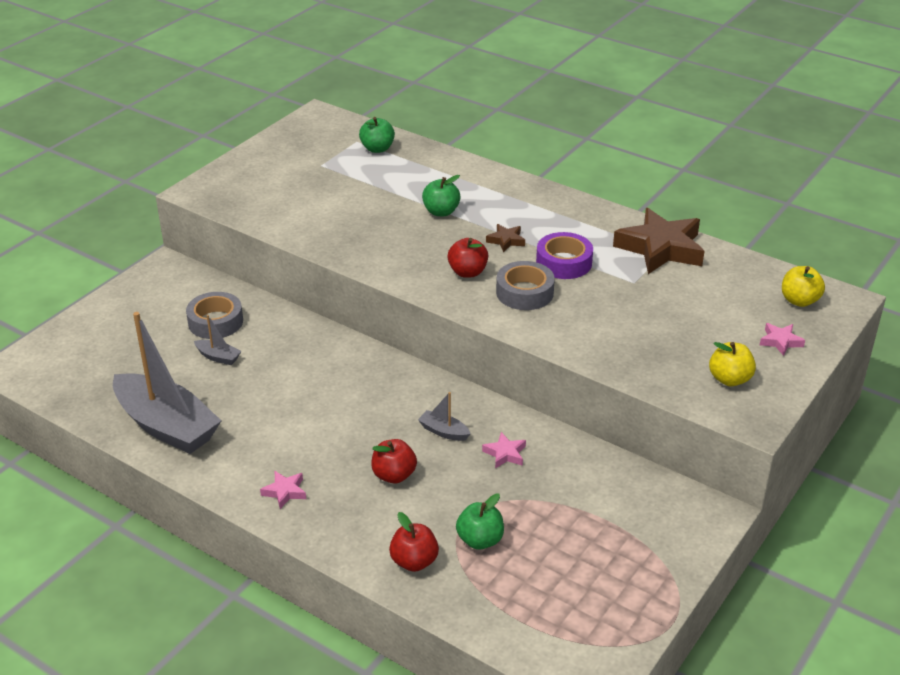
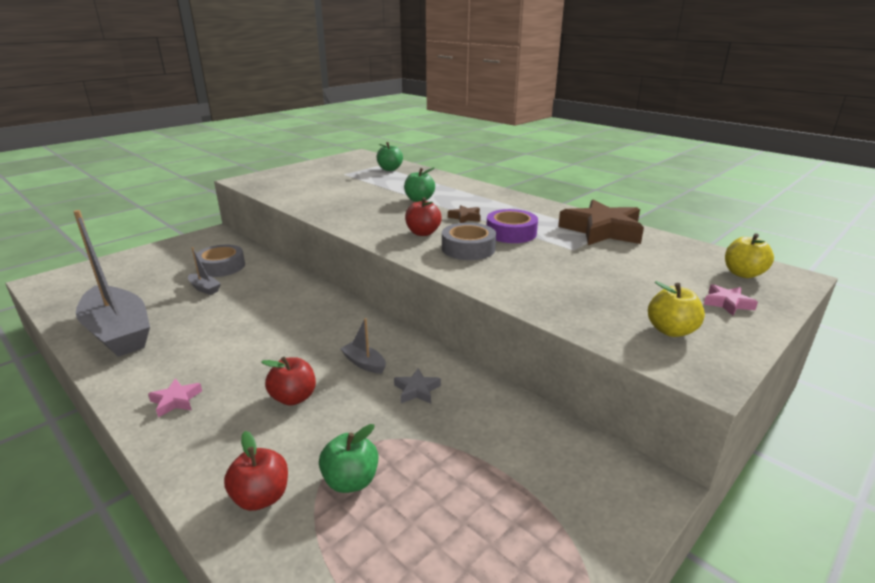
camera: 10 degrees right, 10 degrees down
pink star [482,432,526,469] -> grey star [394,368,441,404]

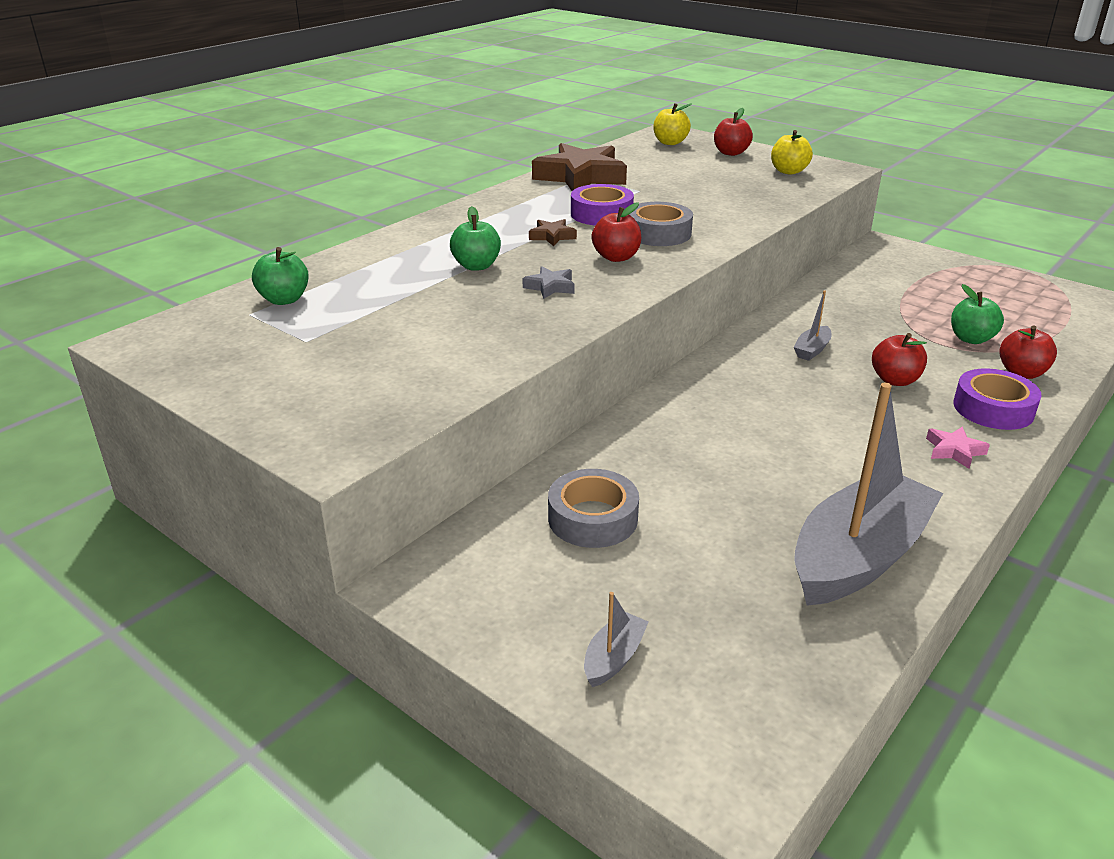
camera: 95 degrees left, 5 degrees up
grey boat [188,247,221,295] -> grey boat moved to [584,592,648,687]
grey star [394,368,441,404] -> grey star moved to [523,266,574,299]
pink star [704,284,758,316] -> red apple [714,108,753,156]
none -> purple tape [953,368,1042,430]

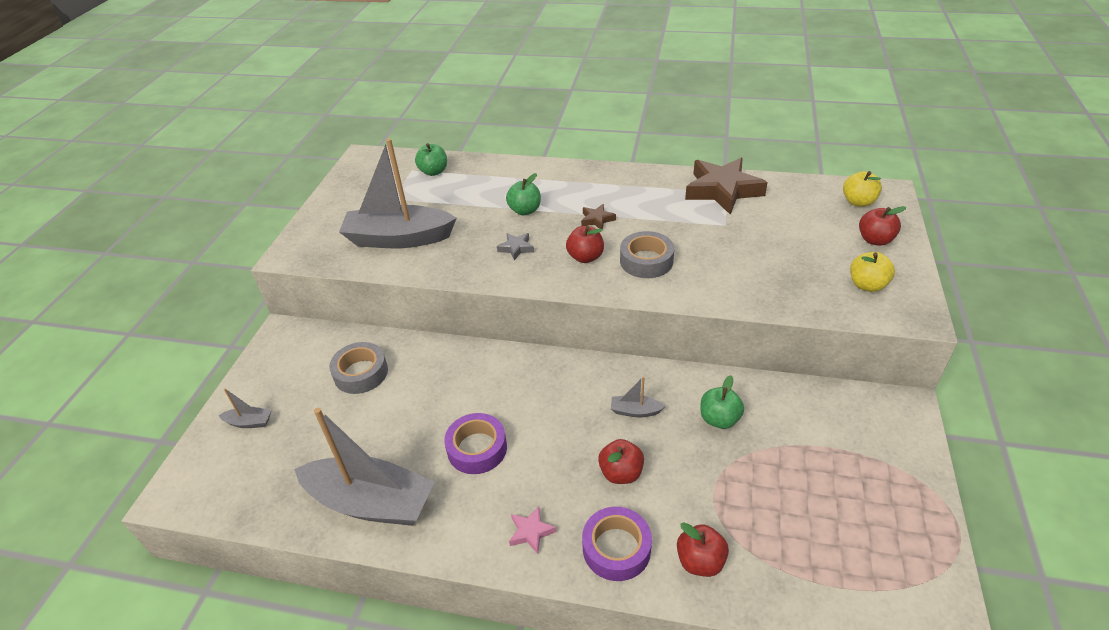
camera: 65 degrees right, 10 degrees up
purple tape [571,184,634,225] -> purple tape moved to [444,413,507,474]
green apple [951,284,1004,344] -> green apple moved to [700,375,744,429]
none -> grey boat [339,138,457,248]

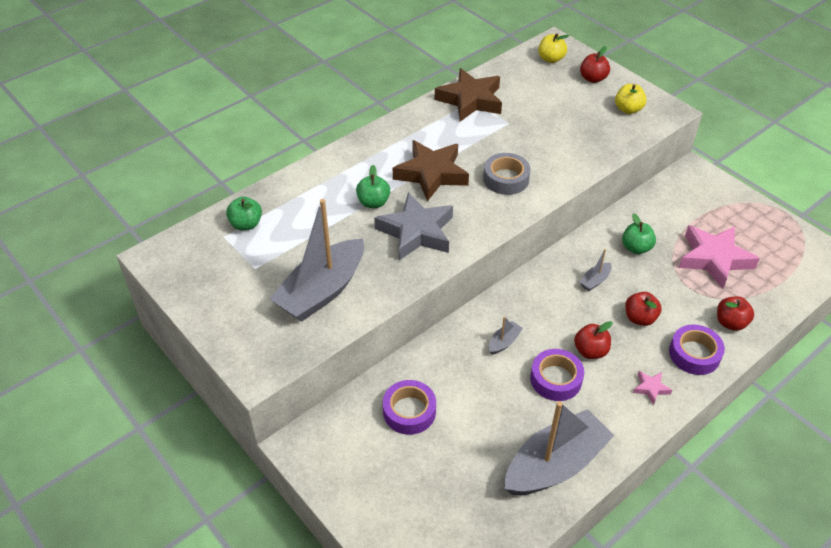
camera: 55 degrees left, 5 degrees up
grey boat [218,388,272,428] -> grey boat moved to [489,317,523,355]
grey tape [329,342,388,394] -> purple tape [383,380,436,435]
grey star [497,233,534,260] -> grey star [374,192,453,260], size x2.29
red apple [566,226,604,263] -> red apple moved to [574,321,613,359]
brown star [581,204,616,230] -> brown star [393,140,469,201], size x2.29
none -> pink star [679,225,760,289]

